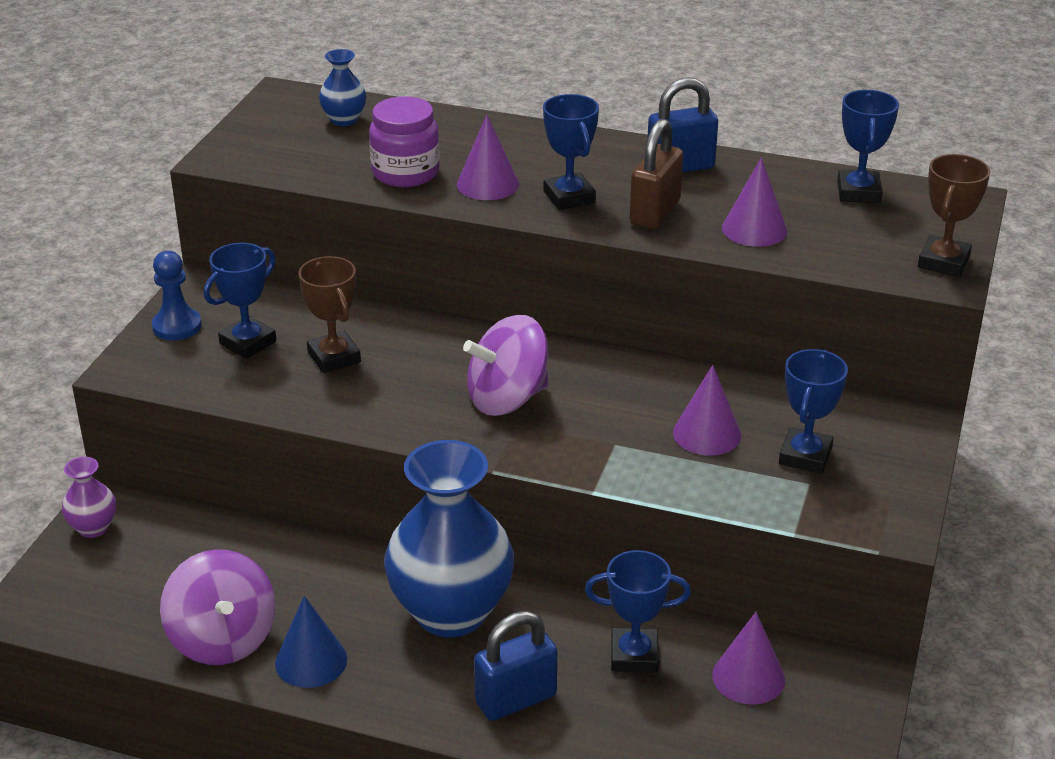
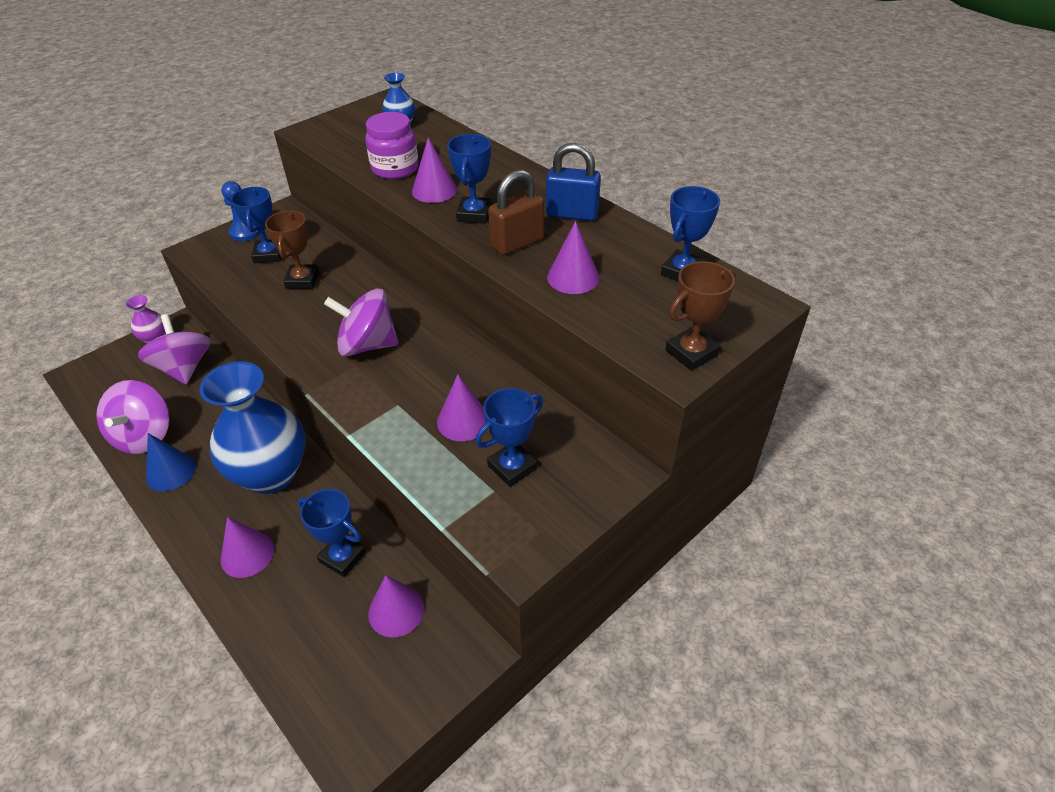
camera: 30 degrees right, 10 degrees up
blue trophy [204,243,276,359] -> blue trophy turned 75 degrees counterclockwise [231,187,281,263]
blue padlock [474,611,557,721] -> purple cone [221,517,274,578]
none -> purple spinning top [138,314,211,384]

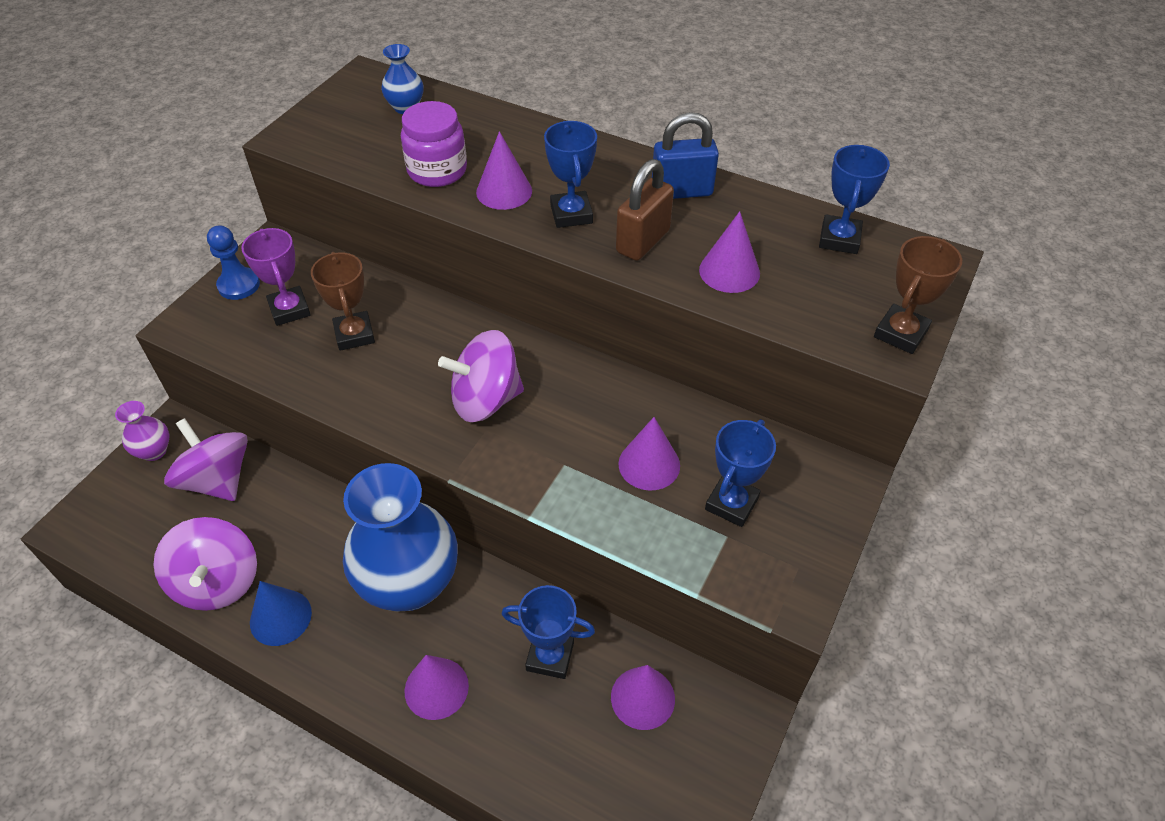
camera: 20 degrees left, 5 degrees up
blue trophy [231,187,281,263] -> purple trophy [241,228,311,326]

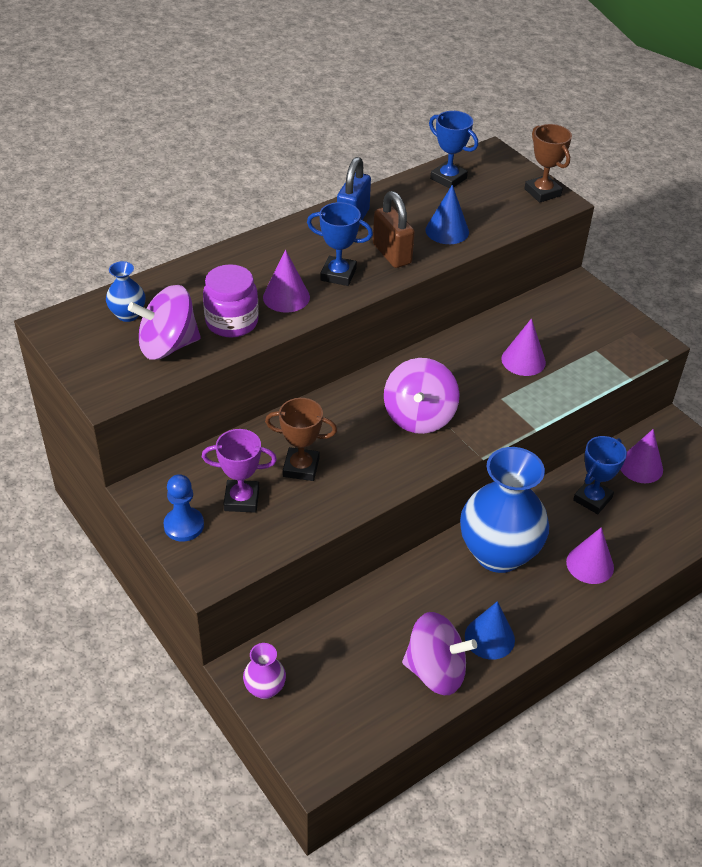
camera: 65 degrees left, 5 degrees down
purple spinning top [164,418,248,501] -> purple spinning top moved to [128,285,201,360]
purple cone [699,211,760,293] -> blue cone [425,185,469,244]
blue trophy [705,419,776,527] -> none

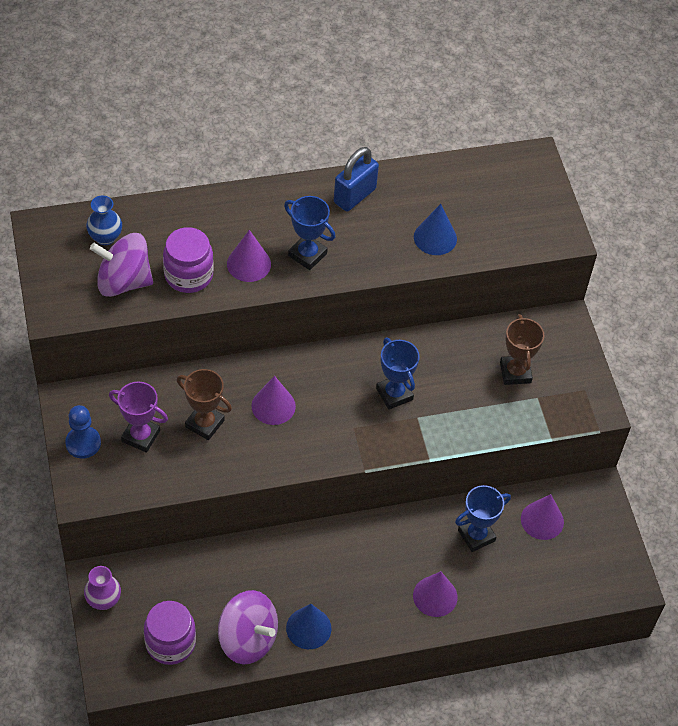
camera: 20 degrees right, 10 degrees up
brown padlock [373,191,415,268] -> none
purple spinning top [384,358,459,434] -> none
blue trophy [429,111,478,189] -> blue trophy moved to [376,337,420,409]
blue vase [460,447,549,573] -> none
purple cone [501,318,546,376] -> purple cone moved to [251,376,296,425]
brown trophy [524,124,572,203] -> brown trophy moved to [500,314,544,385]
none -> purple jar [144,601,196,665]

